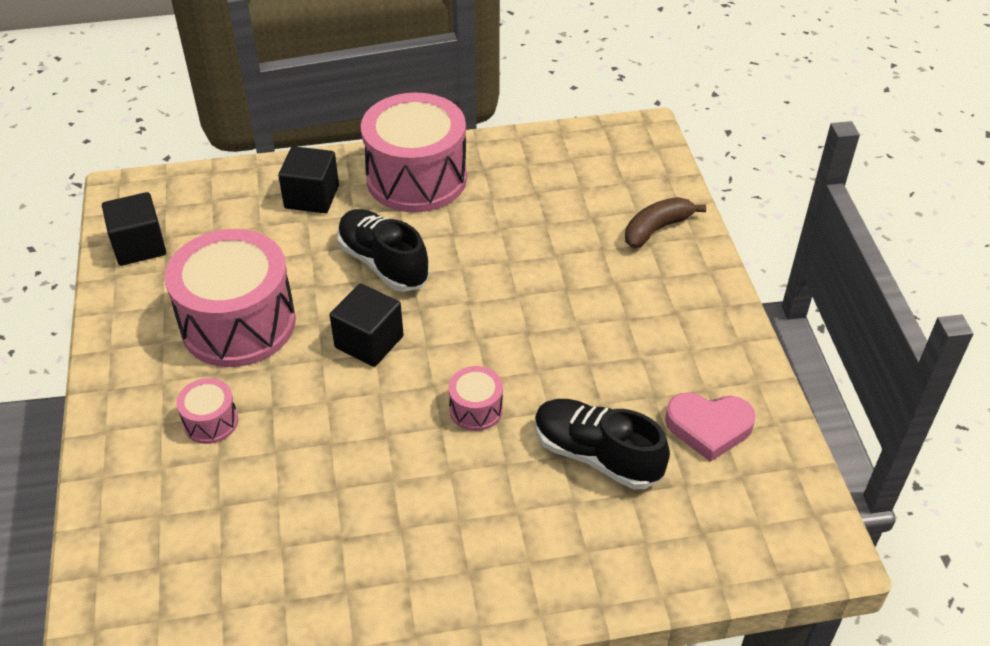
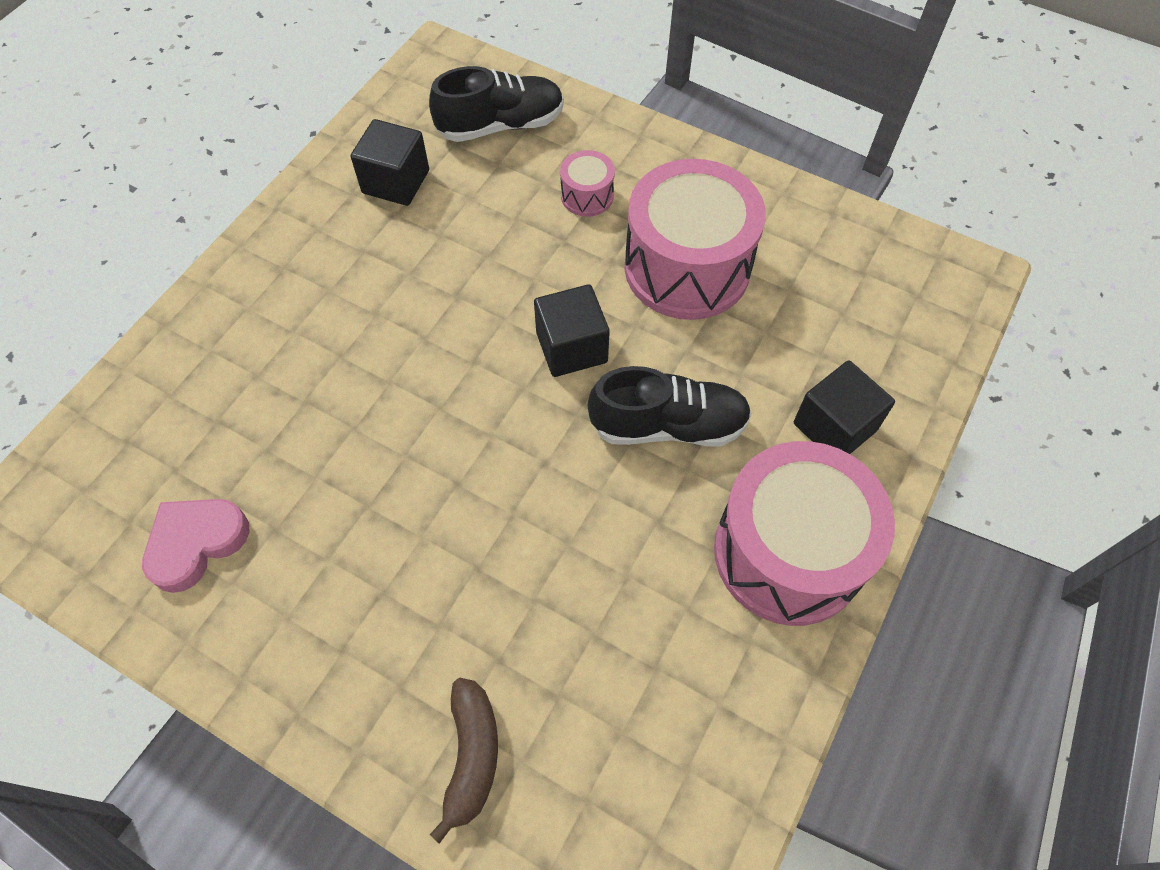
camera: 130 degrees right, 15 degrees up
black cube [102,192,166,266] -> black cube moved to [350,119,429,206]
pink drum [448,366,503,431] -> none
black shoe [535,399,670,489] -> black shoe moved to [429,66,564,142]

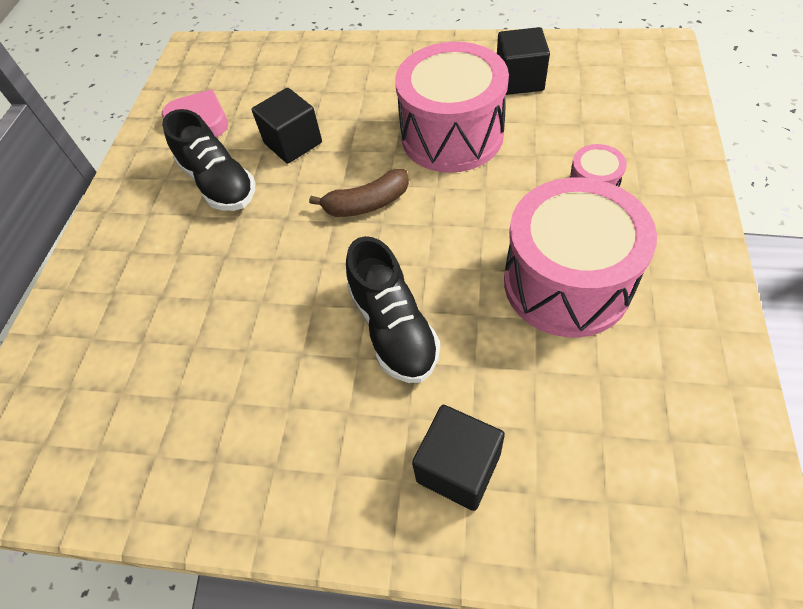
camera: 75 degrees right, 5 degrees down
black shoe [429,66,564,142] -> black shoe moved to [162,109,255,211]
brown banana [430,678,498,844] -> brown banana moved to [309,169,409,217]
black cube [534,284,610,377] -> black cube moved to [252,88,322,164]
pink drum [714,441,895,626] -> pink drum moved to [395,42,509,173]

